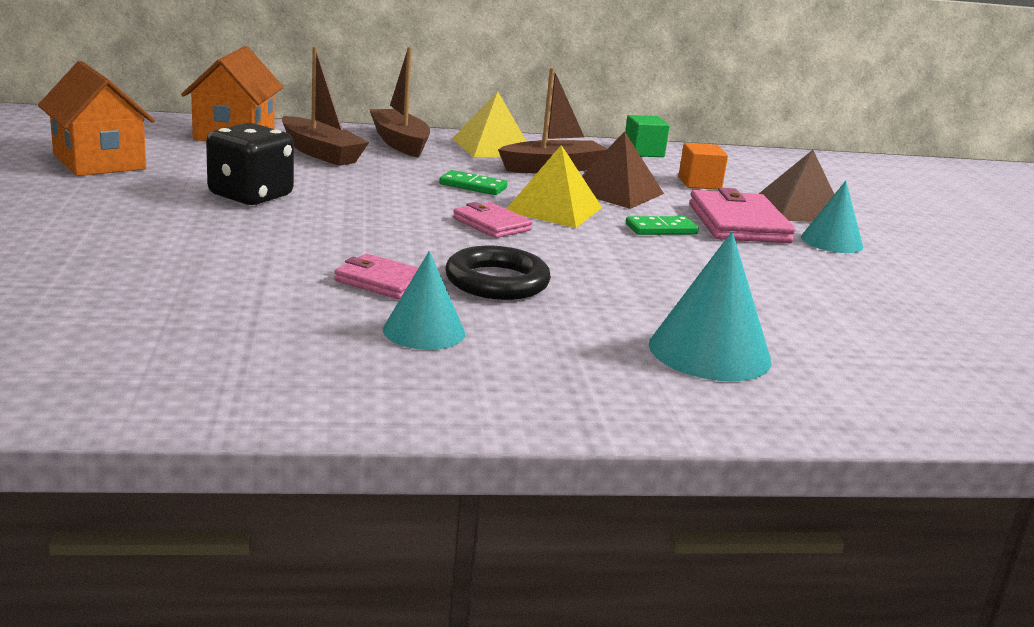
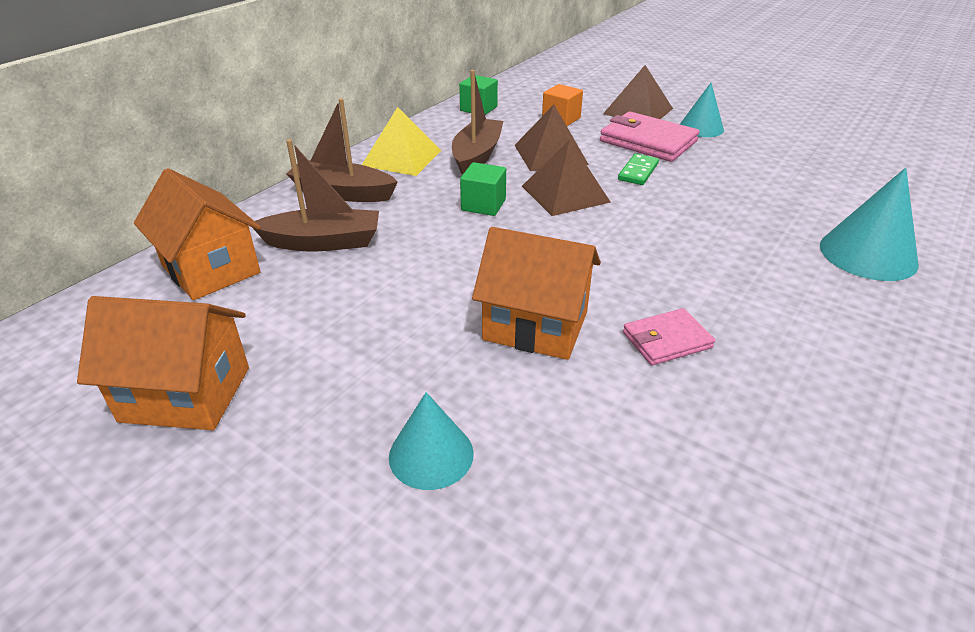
camera: 45 degrees left, 15 degrees up
black dice [206,123,294,205] -> none
turquoise cone [383,251,465,350] -> turquoise cone moved to [389,392,474,490]
green domino [439,170,507,195] -> green cube [460,162,506,216]
black ring [445,246,551,300] -> none
pink wallet [453,202,533,238] -> none
yellow pyramid [507,145,602,228] -> brown pyramid [522,140,611,216]
none -> orange house [472,227,601,360]

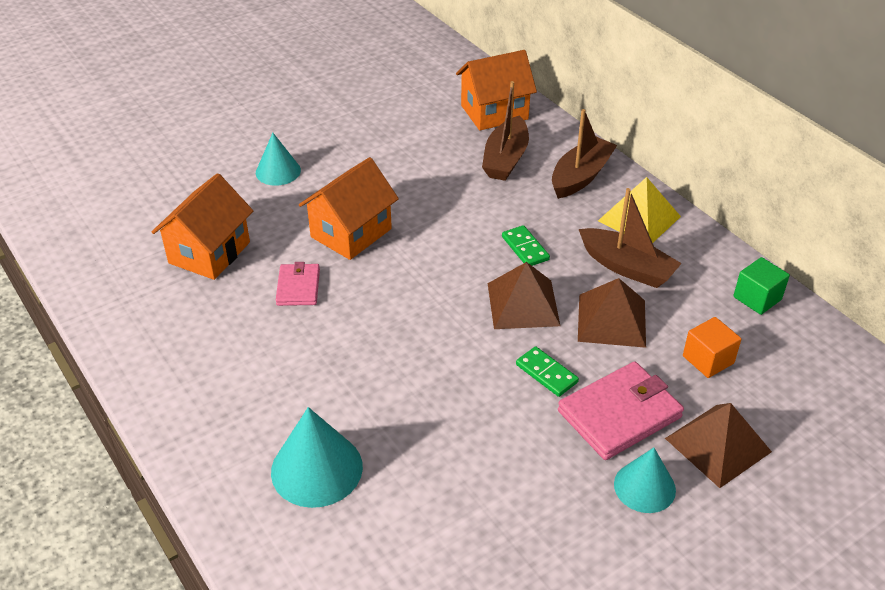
camera: 110 degrees right, 5 degrees up
orange house [77,296,249,430] -> orange house moved to [152,173,253,280]
green cube [460,162,506,216] -> green domino [502,225,550,266]

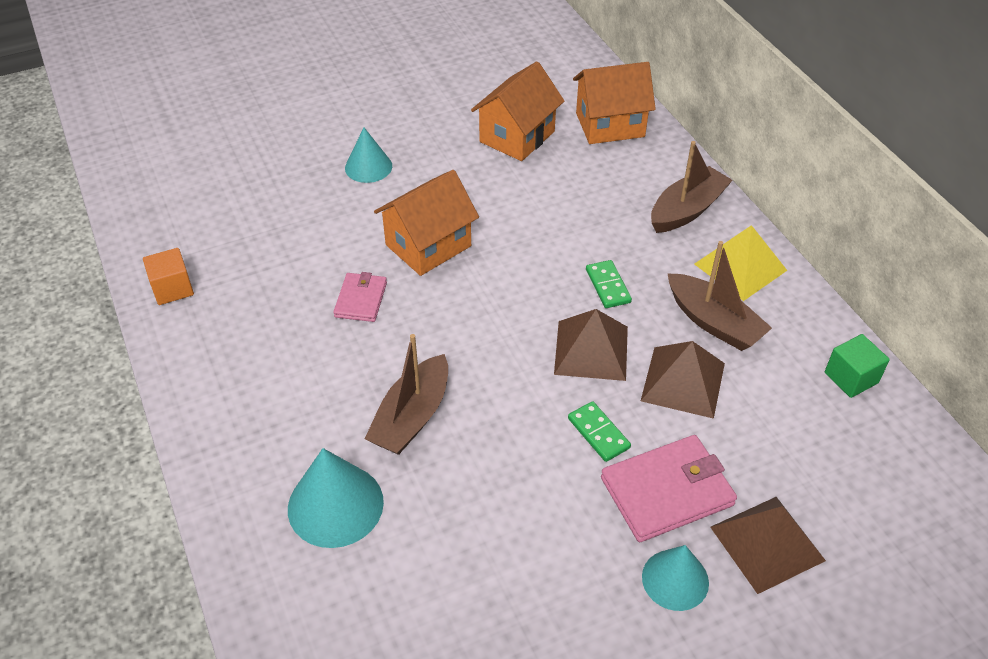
camera: 10 degrees right, 5 degrees up
orange house [152,173,253,280] -> orange house moved to [471,61,564,161]
brown boat [482,81,529,181] -> brown boat moved to [365,334,448,455]
orange cube [683,317,741,378] -> orange cube moved to [143,248,194,305]

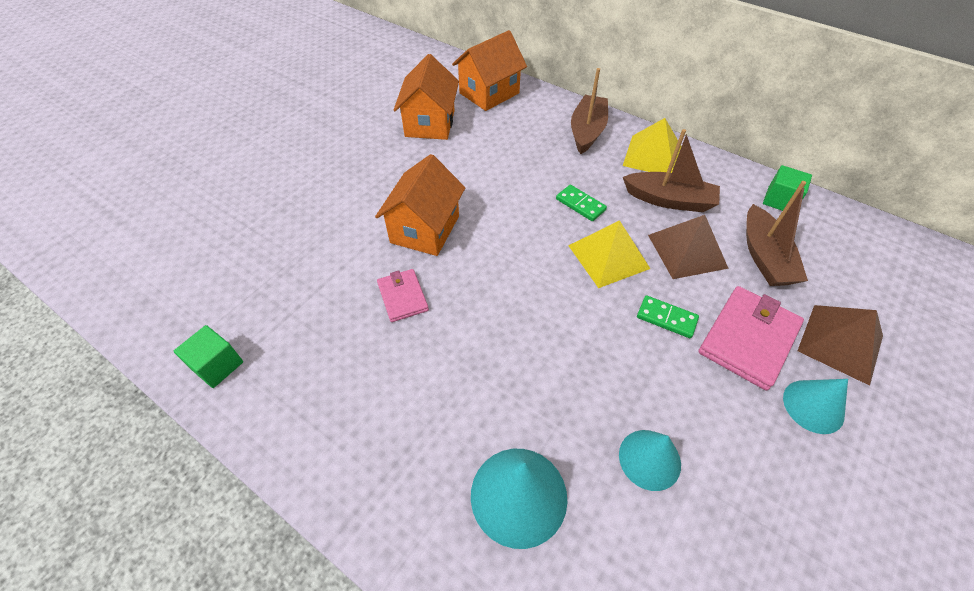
camera: 30 degrees left, 5 degrees up
orange cube [143,248,194,305] -> green cube [174,325,243,388]
turquoise cone [345,128,392,183] -> turquoise cone moved to [619,430,681,491]
brown boat [365,334,448,455] -> brown boat moved to [746,181,808,286]
brown pyramid [554,309,628,381] -> yellow pyramid [568,220,650,288]

